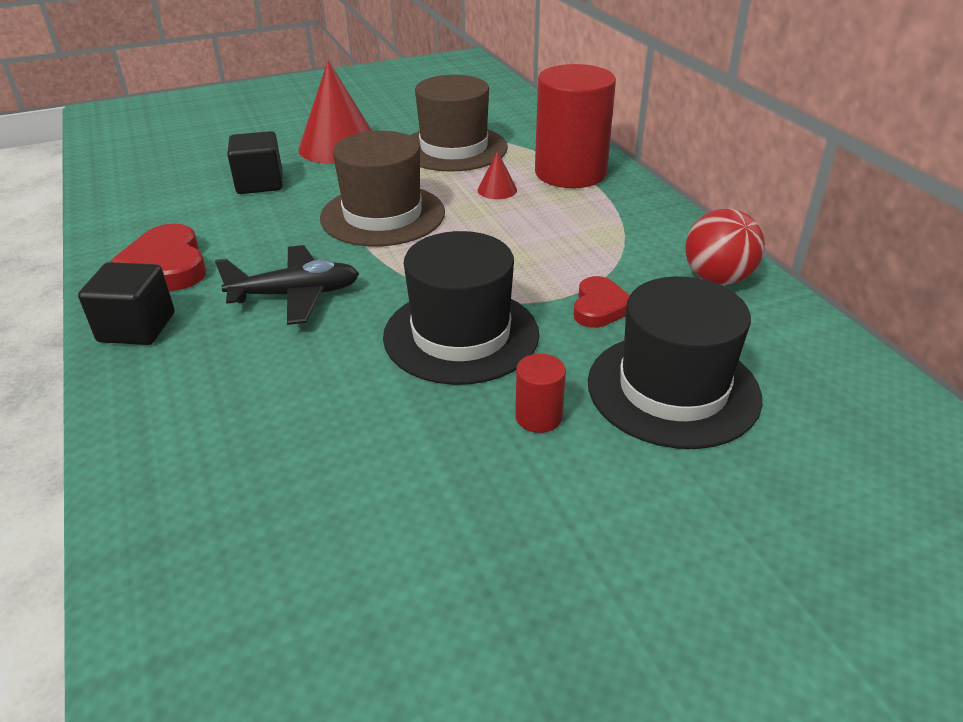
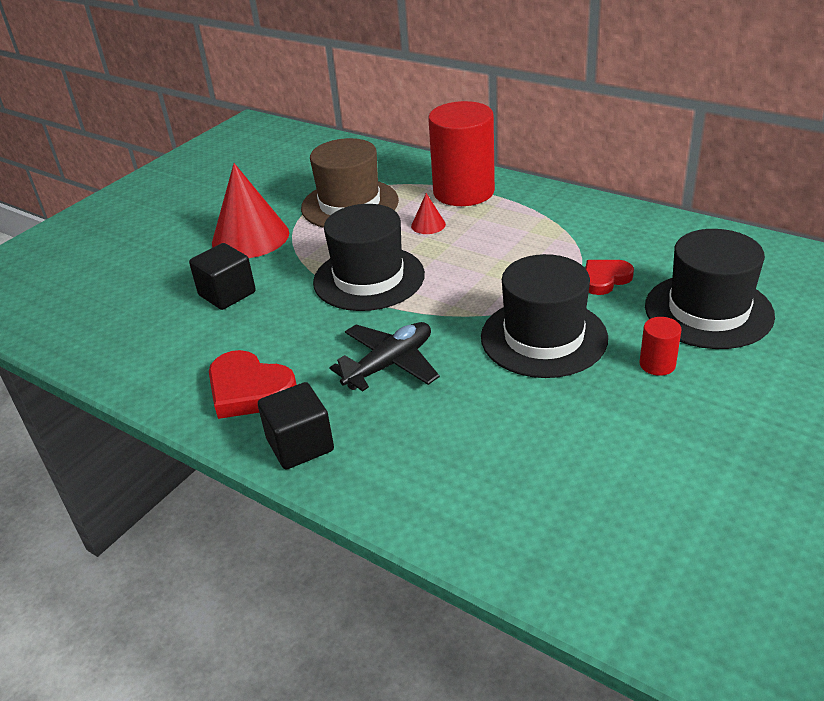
camera: 30 degrees left, 0 degrees up
brown hat [320,131,445,246] -> black hat [313,204,425,311]
red heart [574,276,630,328] -> red heart turned 105 degrees counterclockwise [585,260,634,295]
red ball [685,209,765,285] -> none

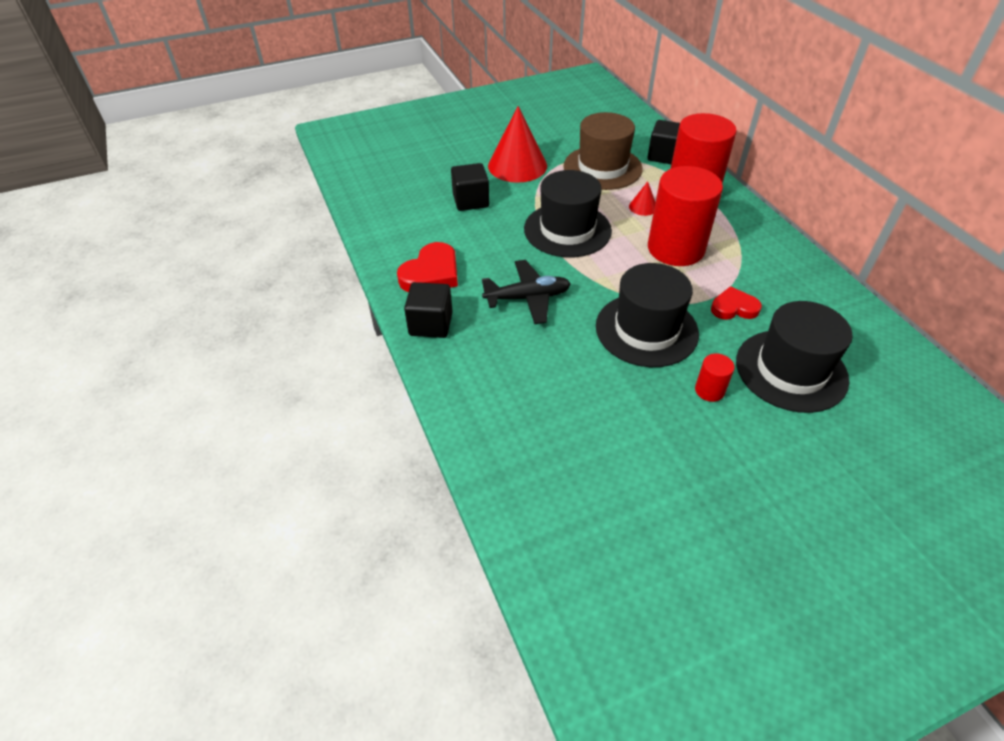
camera: 30 degrees right, 10 degrees up
red heart [209,350,297,419] -> red heart turned 120 degrees counterclockwise [397,242,458,292]
none -> black cube [647,120,680,164]
none -> red cylinder [648,166,723,266]

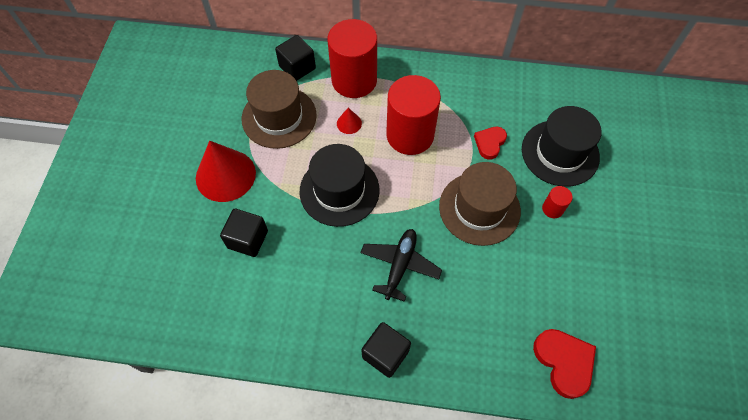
camera: 60 degrees left, 15 degrees up
red heart [397,242,458,292] -> red heart moved to [533,329,596,399]
black hat [596,263,699,367] -> brown hat [439,162,521,246]

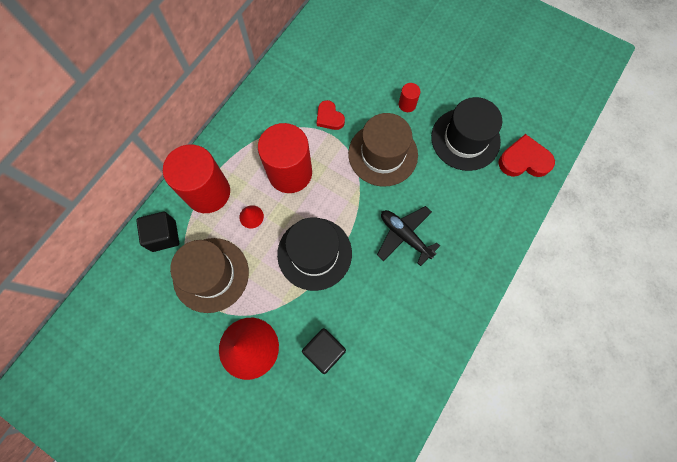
camera: 65 degrees left, 10 degrees up
black cube [361,322,411,378] -> none
black hat [522,106,602,187] -> black hat moved to [431,97,502,171]

